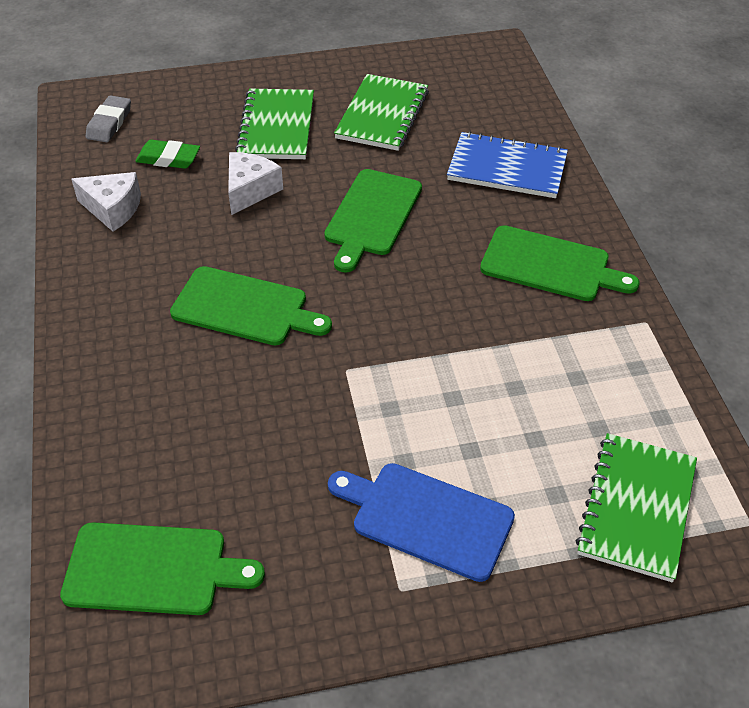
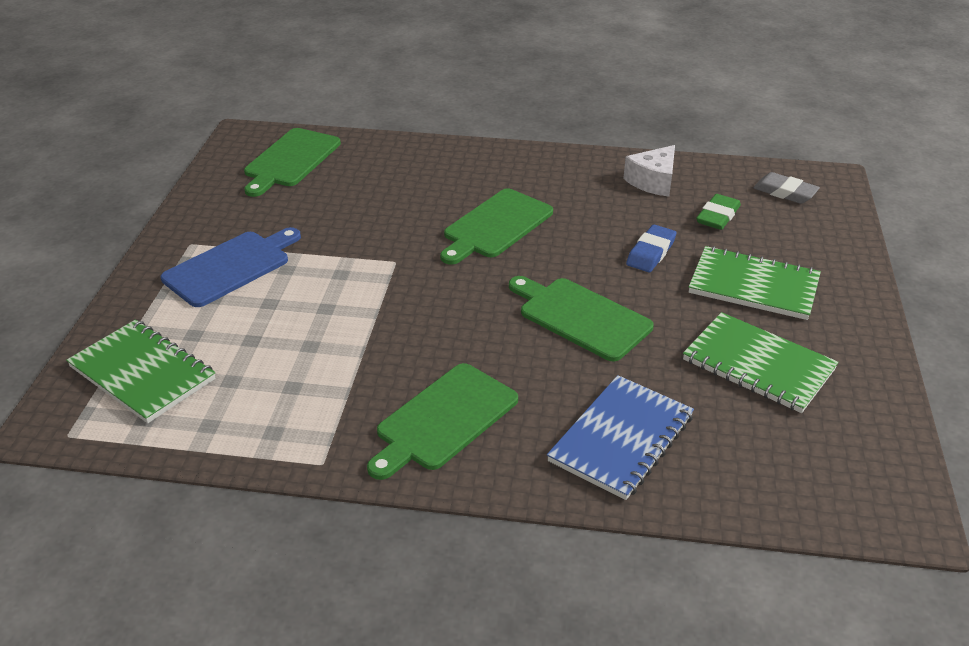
camera: 110 degrees right, 10 degrees down
white cheese [228,152,283,215] -> blue eraser [626,225,677,272]

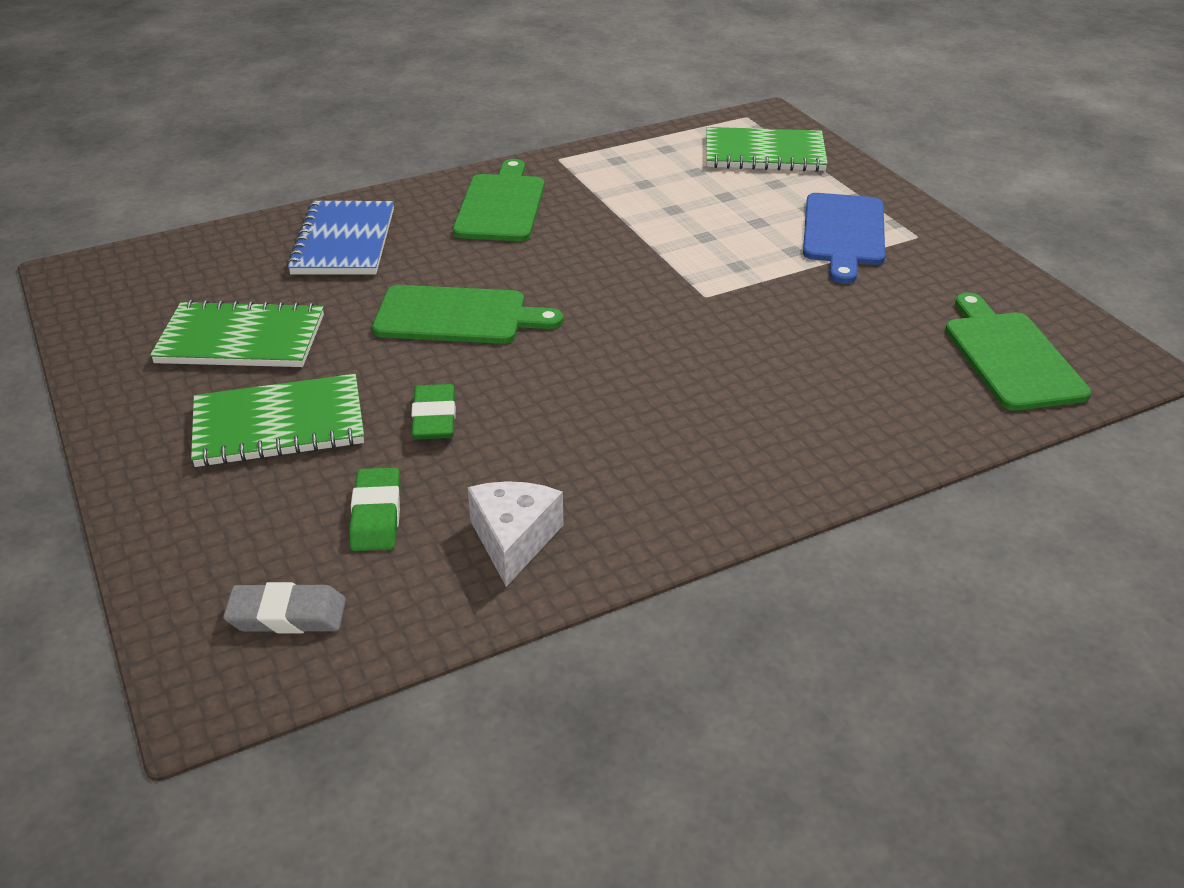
camera: 145 degrees right, 0 degrees up
green cutting board [440,189,553,265] -> none
blue eraser [626,225,677,272] -> green eraser [411,384,456,440]

